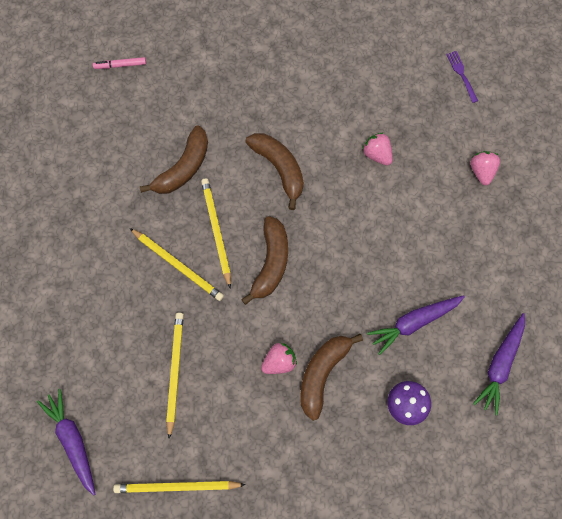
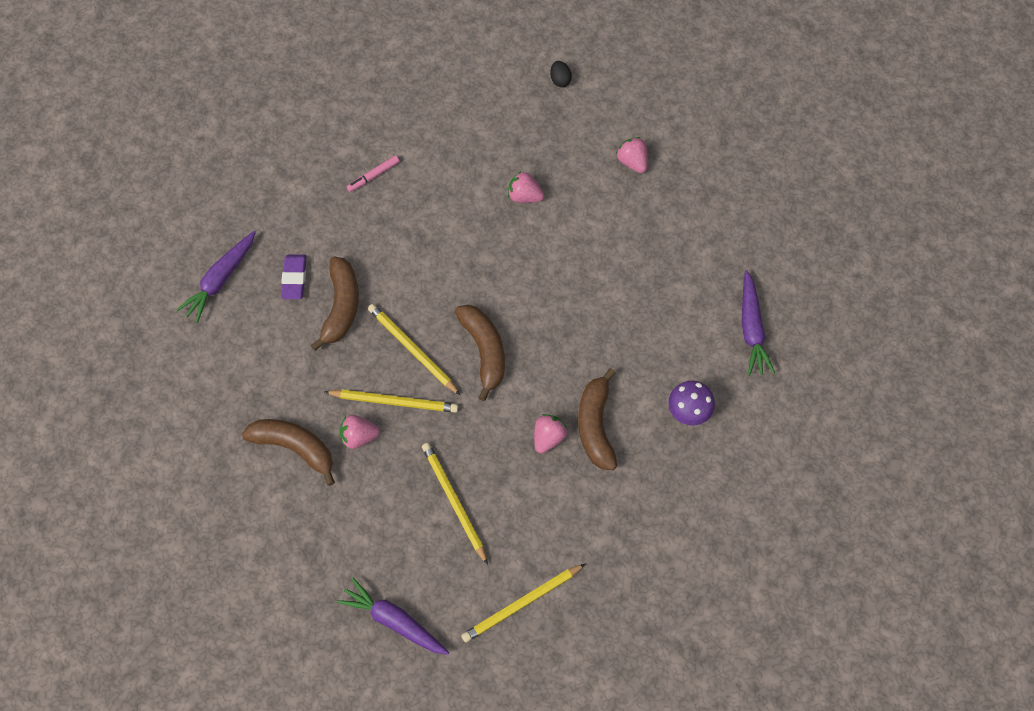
camera: 30 degrees left, 5 degrees down
pink marker [93,57,146,69] -> pink marker moved to [347,155,400,192]
brown banana [246,133,304,210] -> brown banana moved to [242,419,335,486]
purple carrot [367,295,465,355] -> purple carrot moved to [176,231,256,323]
purple fork [446,51,478,103] -> black egg [550,61,572,87]
none -> purple eraser [281,254,307,299]
none -> pink strawberry [340,415,380,449]

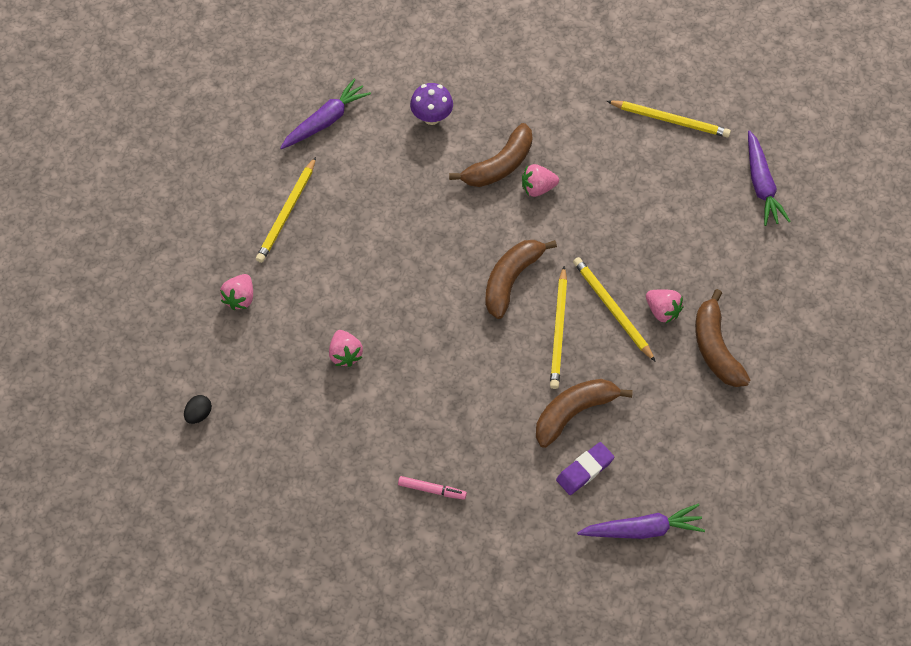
camera: 130 degrees left, 5 degrees down
yellow pencil [422,443,488,565] -> yellow pencil moved to [256,157,316,263]

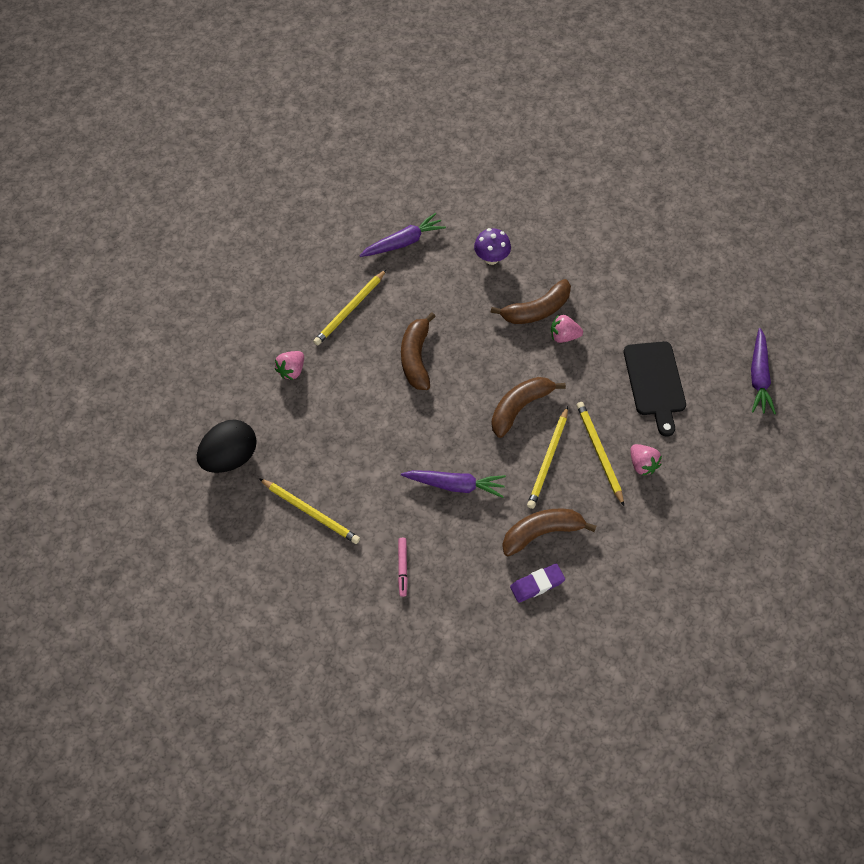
camera: 15 degrees right, 0 degrees up
black egg [184,395,212,424] -> black egg [197,419,257,473], size x2.31
pink strawberry [329,330,363,367] -> none
pink marker [398,476,467,500] -> pink marker turned 60 degrees clockwise [398,538,408,597]
purple carrot [577,504,705,539] -> purple carrot moved to [401,470,506,498]
yellow pencil [607,100,731,137] -> yellow pencil moved to [259,478,360,544]
brown banana [695,289,750,387] -> brown banana moved to [401,312,436,390]
none -> black cutting board [624,341,686,437]

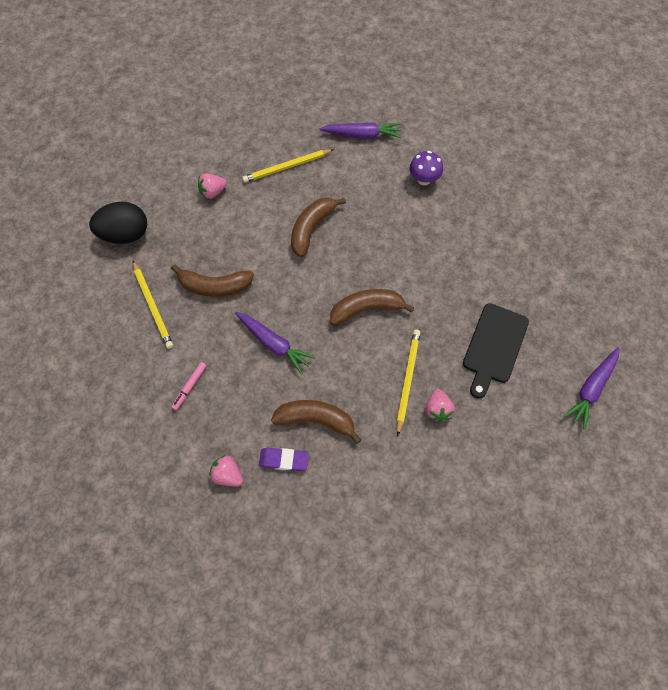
camera: 30 degrees right, 5 degrees up
brown banana [491,279,571,324] -> brown banana moved to [171,264,254,297]
yellow pencil [527,406,568,509] -> none
pink strawberry [551,315,583,343] -> pink strawberry moved to [209,455,243,486]

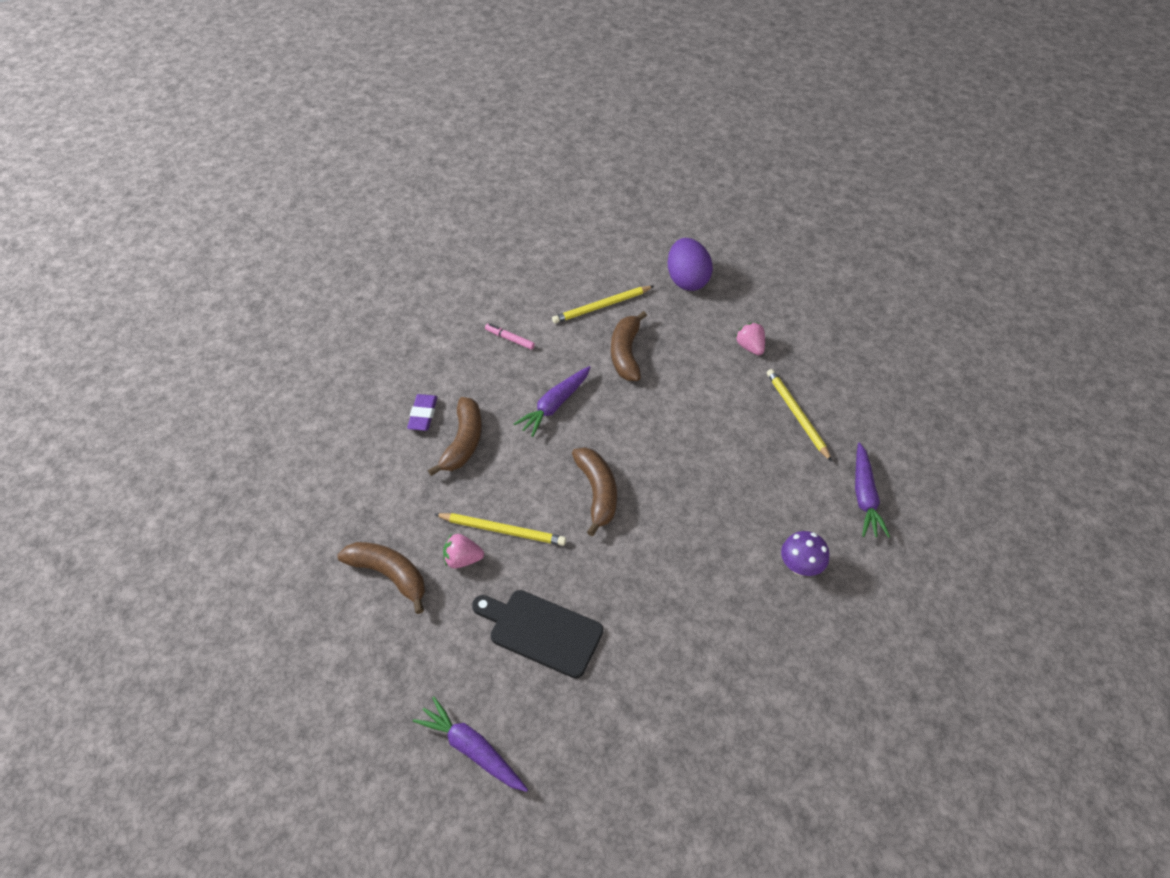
camera: 90 degrees right, 15 degrees down
black egg [89,202,147,244] -> purple egg [667,238,713,291]
pink strawberry [209,455,243,486] -> none
brown banana [291,198,346,257] -> brown banana moved to [337,542,425,614]

